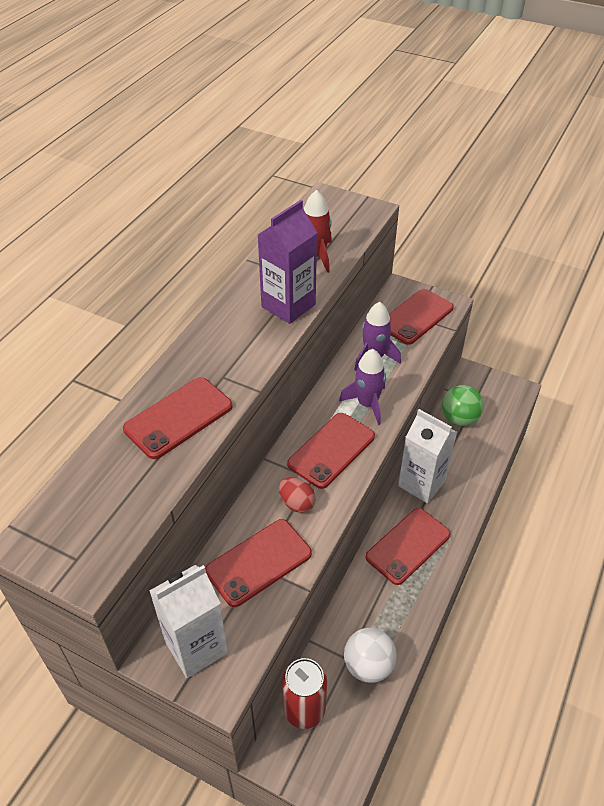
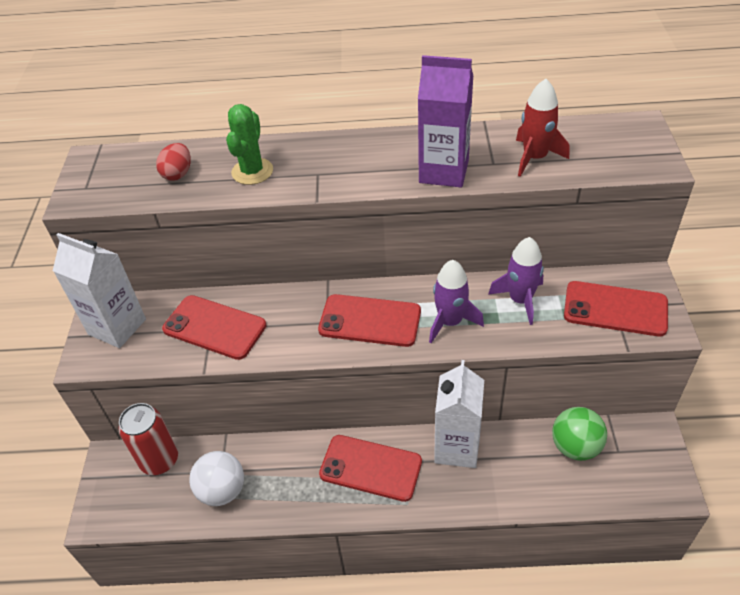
camera: 65 degrees right, 0 degrees up
red phone [123,377,233,459] -> green cactus [226,104,273,185]
red egg [279,477,315,513] -> red egg moved to [156,143,191,181]

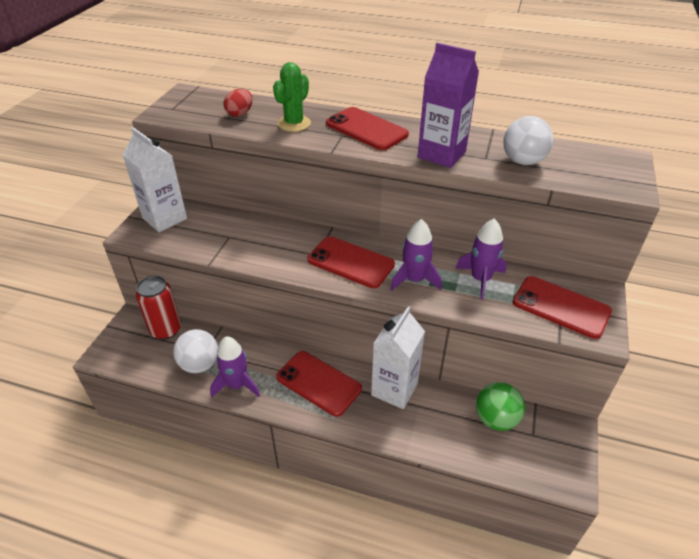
camera: 15 degrees right, 5 degrees down
red phone [162,295,266,360] -> red phone moved to [326,107,409,150]
red rocket [516,79,569,177] -> white ball [503,116,554,165]
none -> purple rocket [210,336,260,398]

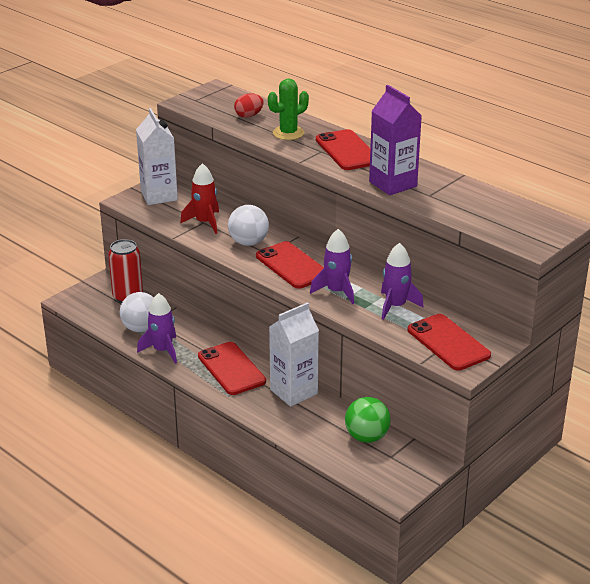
camera: 25 degrees right, 10 degrees down
white ball [503,116,554,165] -> white ball moved to [228,205,269,246]
none -> red rocket [180,163,219,234]

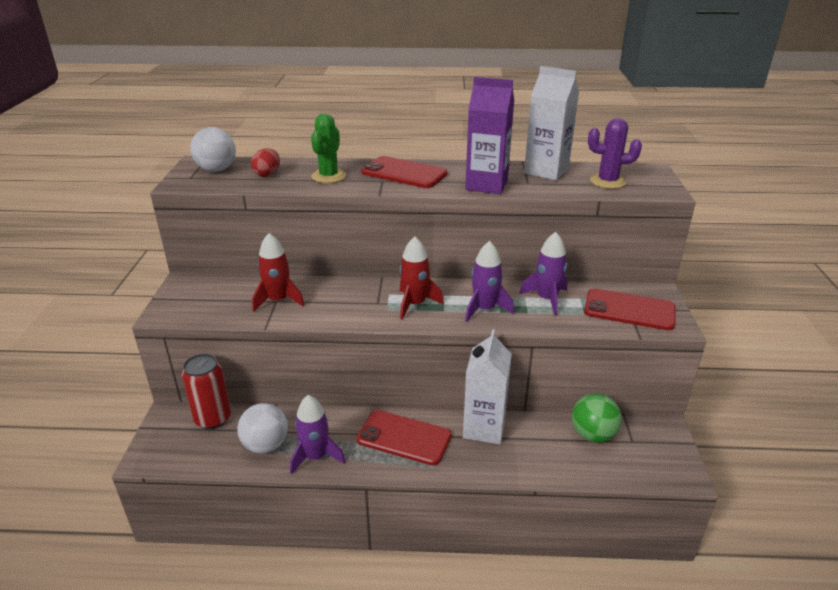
camera: 40 degrees left, 0 degrees up
white carton [136,108,178,205] -> white carton moved to [524,66,579,180]
white ball [228,205,269,246] -> white ball moved to [190,127,236,172]
red phone [256,241,324,289] -> red rocket [399,237,444,319]
none -> purple cactus [588,118,642,189]

